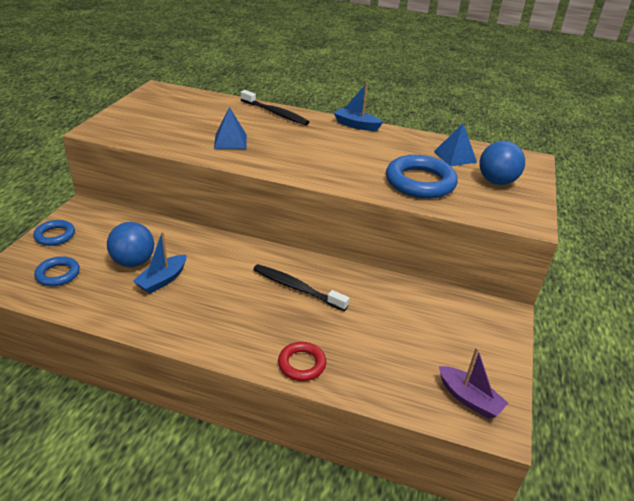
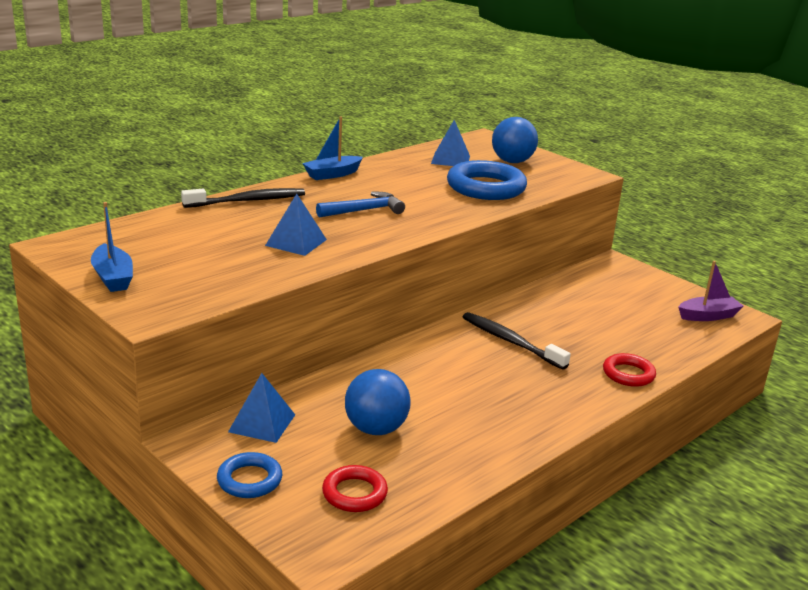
camera: 60 degrees left, 10 degrees down
blue ring [34,256,80,286] -> red ring [322,465,388,512]
blue boat [133,232,186,294] -> blue boat moved to [91,202,133,292]
black toothbrush [253,264,349,311] -> black toothbrush turned 75 degrees clockwise [463,312,571,370]
none -> blue pyramid [228,373,295,443]
none -> blue hammer [316,192,405,218]

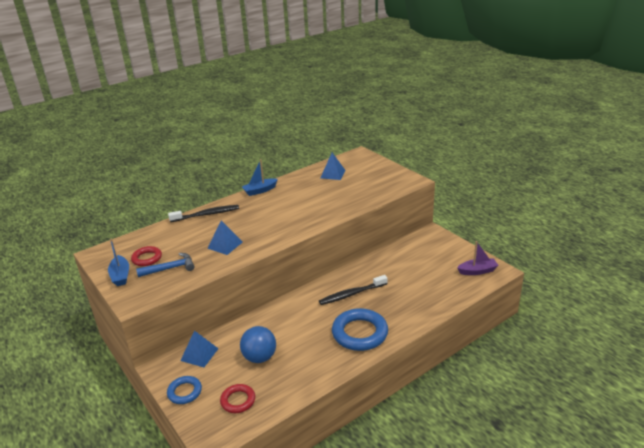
camera: 10 degrees right, 5 degrees up
blue hammer [316,192,405,218] -> blue hammer moved to [136,253,195,277]
blue ring [447,160,527,200] -> blue ring moved to [332,308,388,351]
black toothbrush [463,312,571,370] -> black toothbrush turned 75 degrees counterclockwise [319,275,388,305]
blue ball [492,117,538,163] -> none
red ring [603,353,656,387] -> red ring moved to [131,246,162,266]

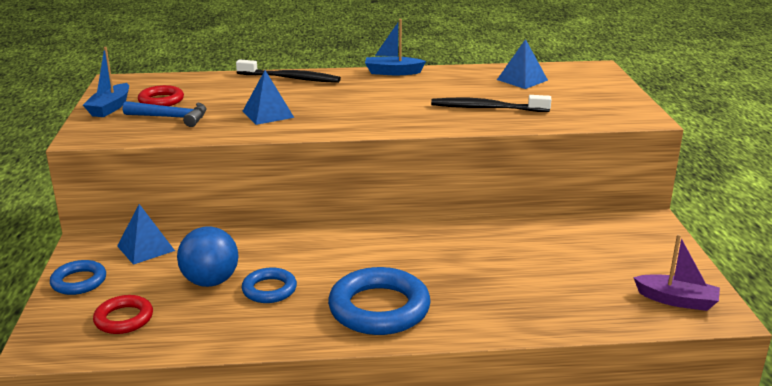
camera: 30 degrees right, 5 degrees down
black toothbrush [319,275,388,305] -> black toothbrush moved to [431,95,551,112]
none -> blue ring [242,267,297,303]

